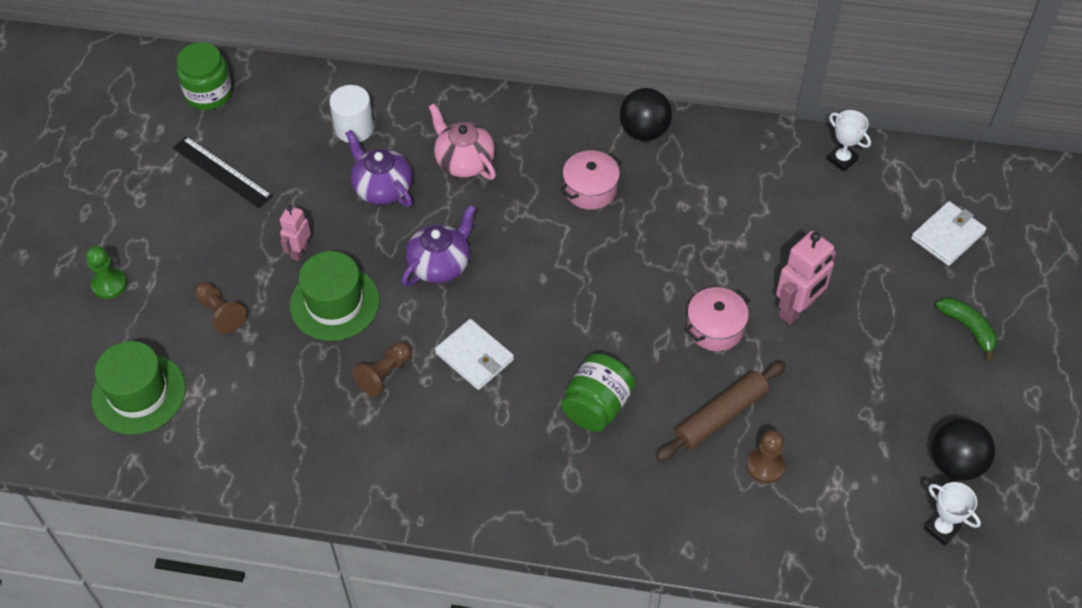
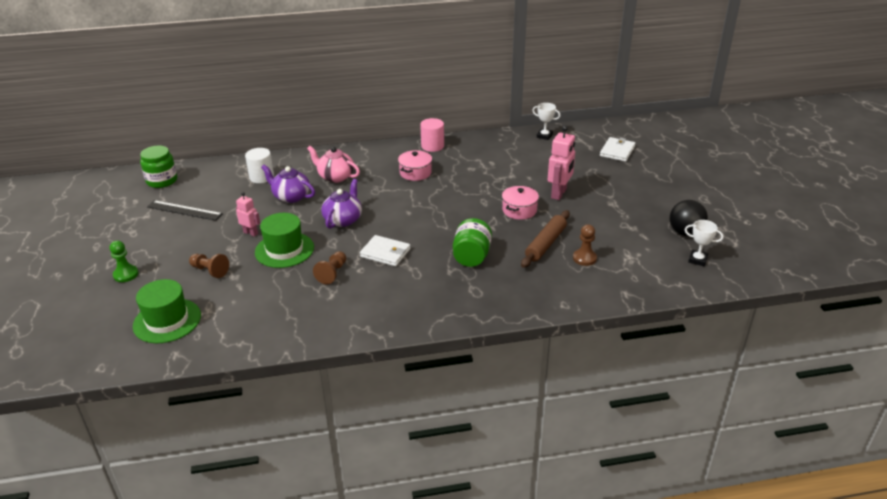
camera: 20 degrees left, 20 degrees down
pink robot [280,205,311,261] -> pink robot turned 120 degrees clockwise [236,192,260,237]
black ball [620,88,672,141] -> pink cylinder [420,118,444,152]
green banana [935,297,997,361] -> none

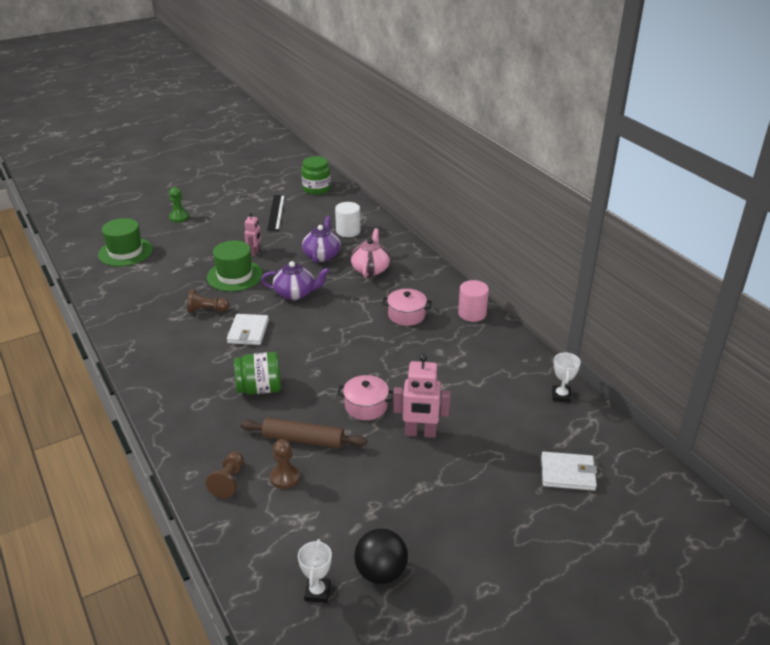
camera: 70 degrees right, 0 degrees up
brown pawn [189,254,229,278] -> brown pawn moved to [206,452,244,498]

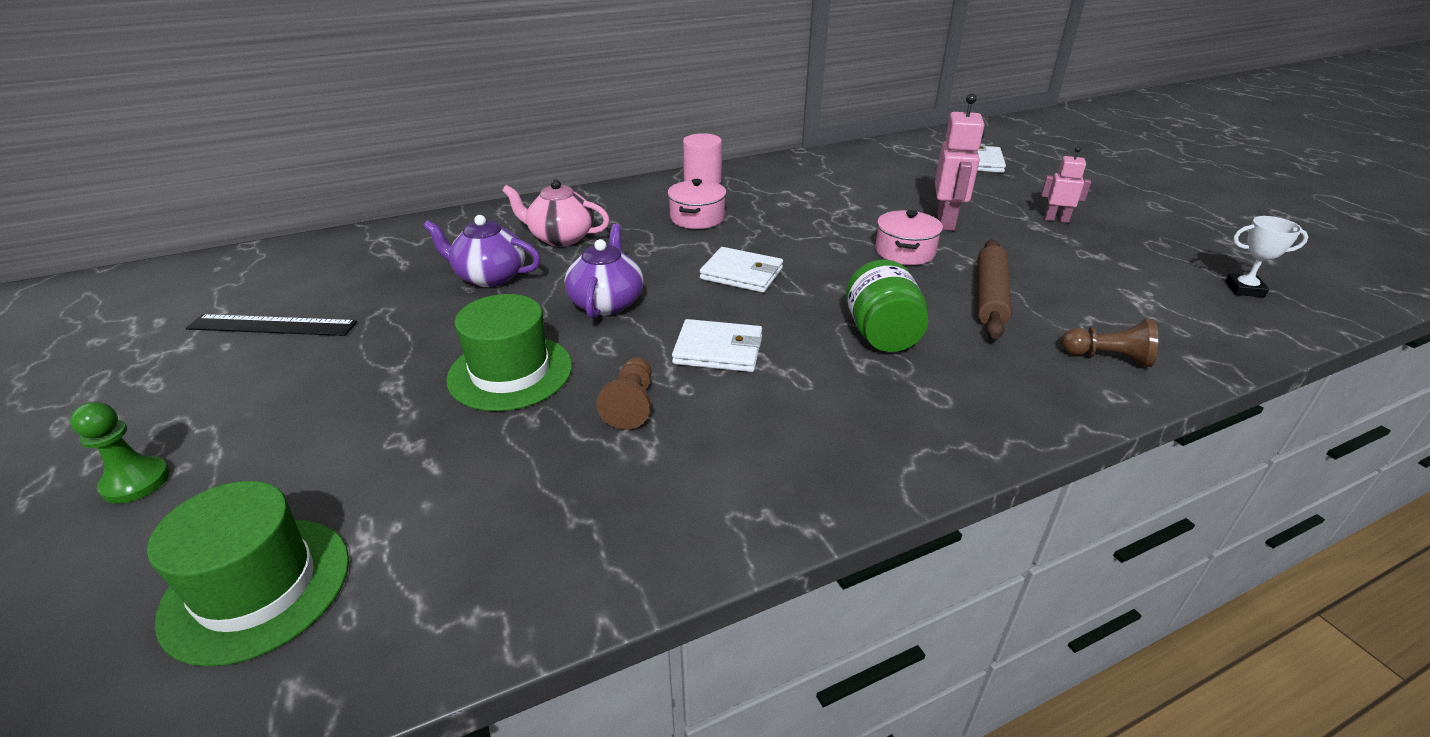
camera: 85 degrees left, 0 degrees up
pink robot [245,213,261,256] -> pink robot moved to [1041,146,1091,223]
brown pawn [270,439,300,489] -> none
green jar [301,156,331,195] -> none
white cylinder [335,202,361,237] -> none
black ball [354,528,408,584] -> none
white trophy [552,352,581,403] -> none
none -> white wallet [700,247,783,293]

